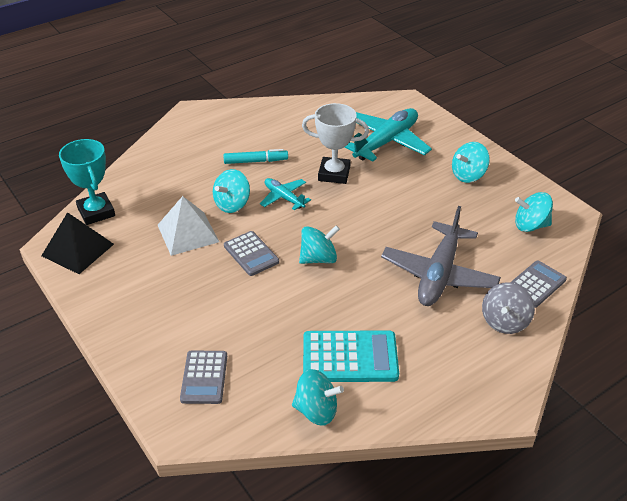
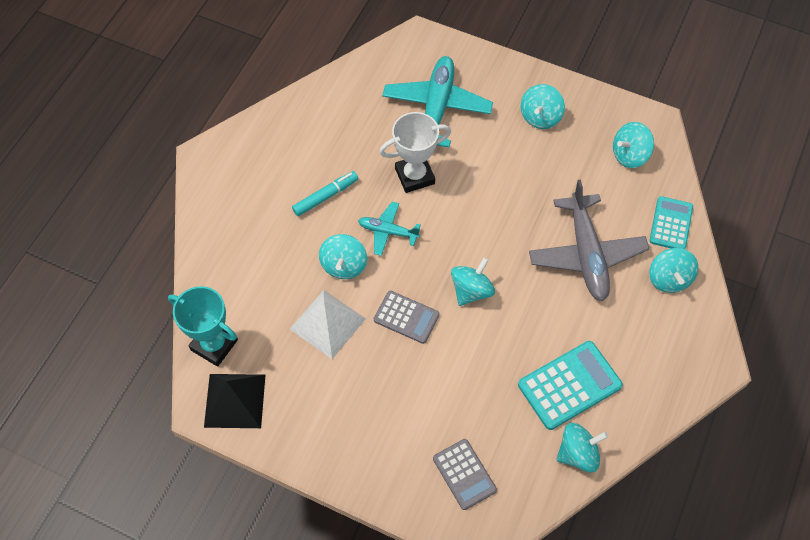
camera: 30 degrees left, 20 degrees up
grey spinning top [482,283,535,334] -> turquoise spinning top [649,248,698,293]
grey calculator [510,261,567,308] -> turquoise calculator [649,196,693,249]

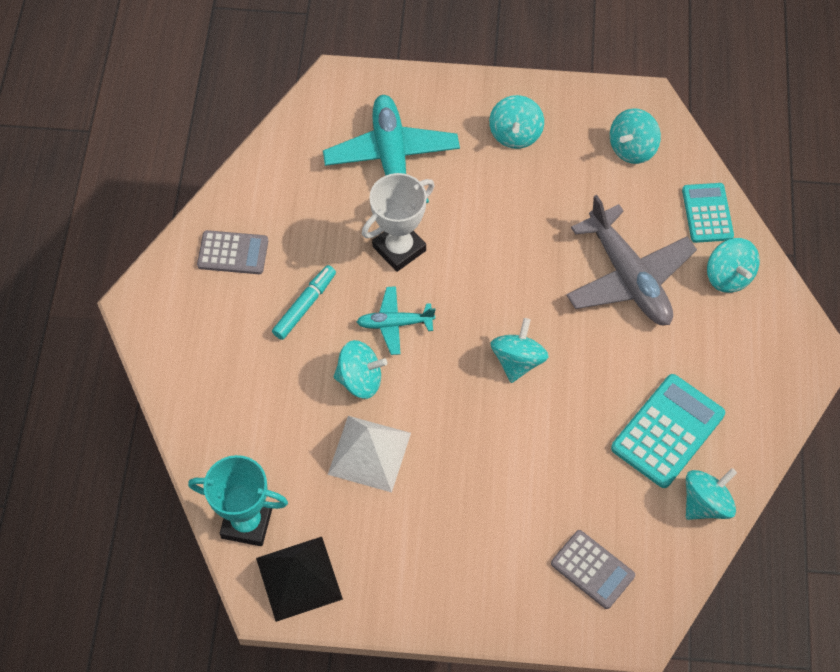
camera: 20 degrees left, 0 degrees up
turquoise spinning top [319,234,367,279] -> turquoise spinning top turned 75 degrees counterclockwise [334,340,387,399]
grey calculator [374,291,440,344] -> grey calculator moved to [197,230,268,274]

